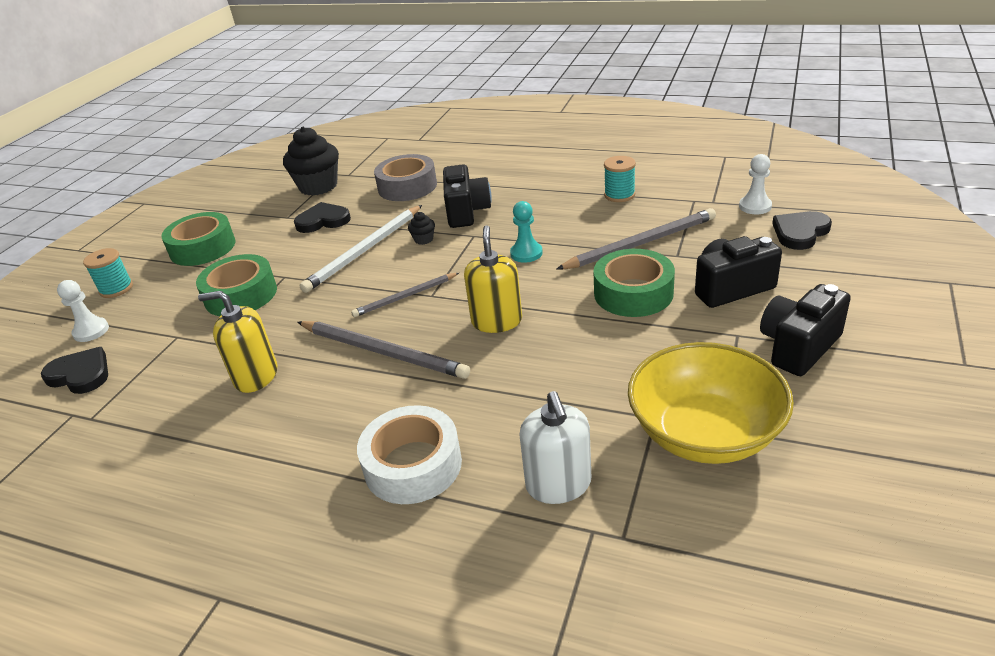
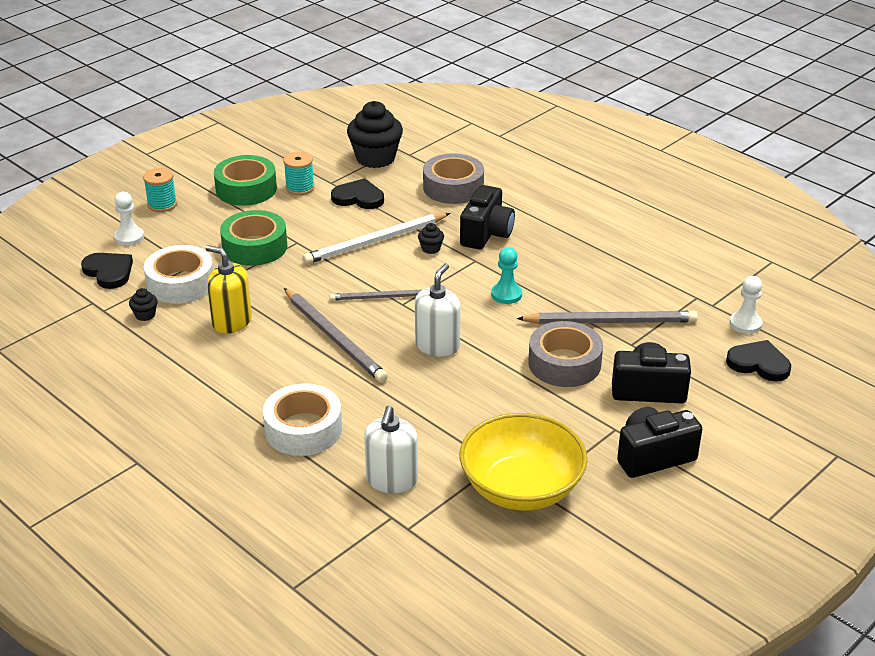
camera: 20 degrees right, 0 degrees up
yellow soap dispenser [464,225,522,333] -> white soap dispenser [415,263,460,357]
green tape [593,249,675,317] -> grey tape [528,321,603,387]
turquoise spool [604,156,636,202] -> turquoise spool moved to [283,152,315,195]
black heart [772,211,832,250] -> black heart turned 45 degrees clockwise [726,340,791,382]
none -> black cupcake [129,288,158,321]
none -> white tape [144,245,213,304]

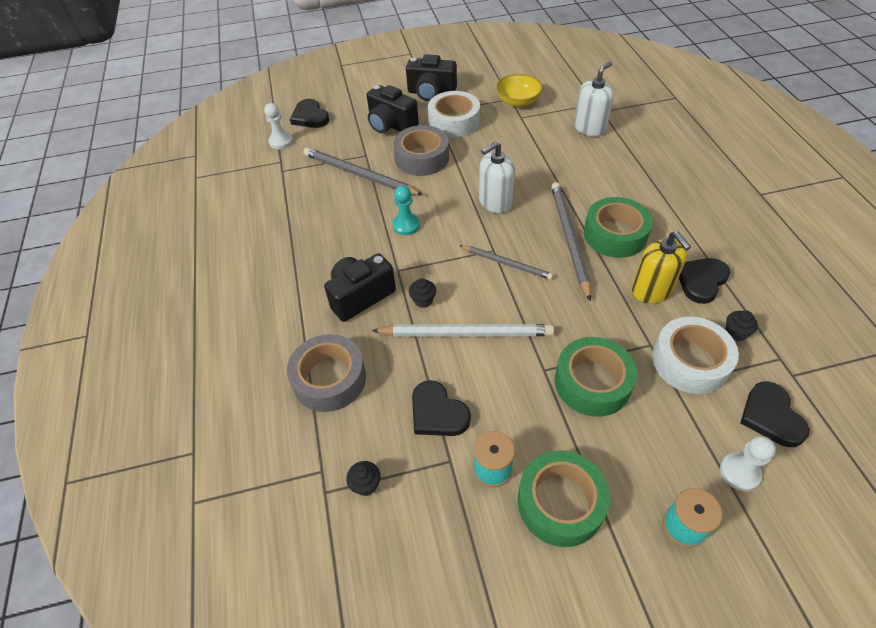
camera: 145 degrees left, 15 degrees up
white tape [263,383,342,456] -> white tape moved to [428,91,480,138]
black cupcake [347,101,403,168] -> black cupcake [346,461,381,496], size x0.43
yellow bowl [459,413,587,510] -> yellow bowl [496,74,543,107], size x0.59
none -> green tape [584,197,653,258]
none -> black heart [679,258,730,304]

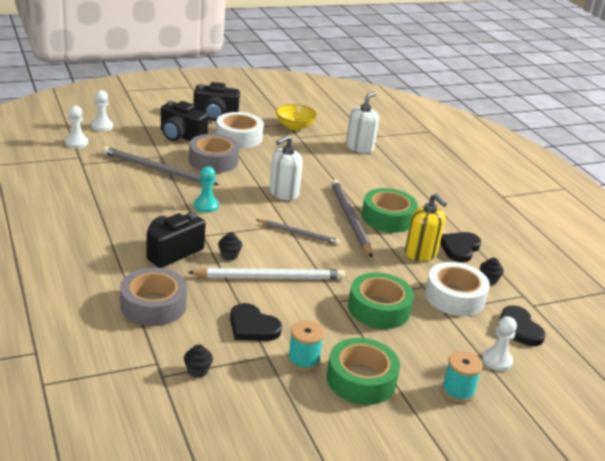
camera: 15 degrees left, 20 degrees down
black heart [290,99,329,128] -> white pawn [91,90,113,131]

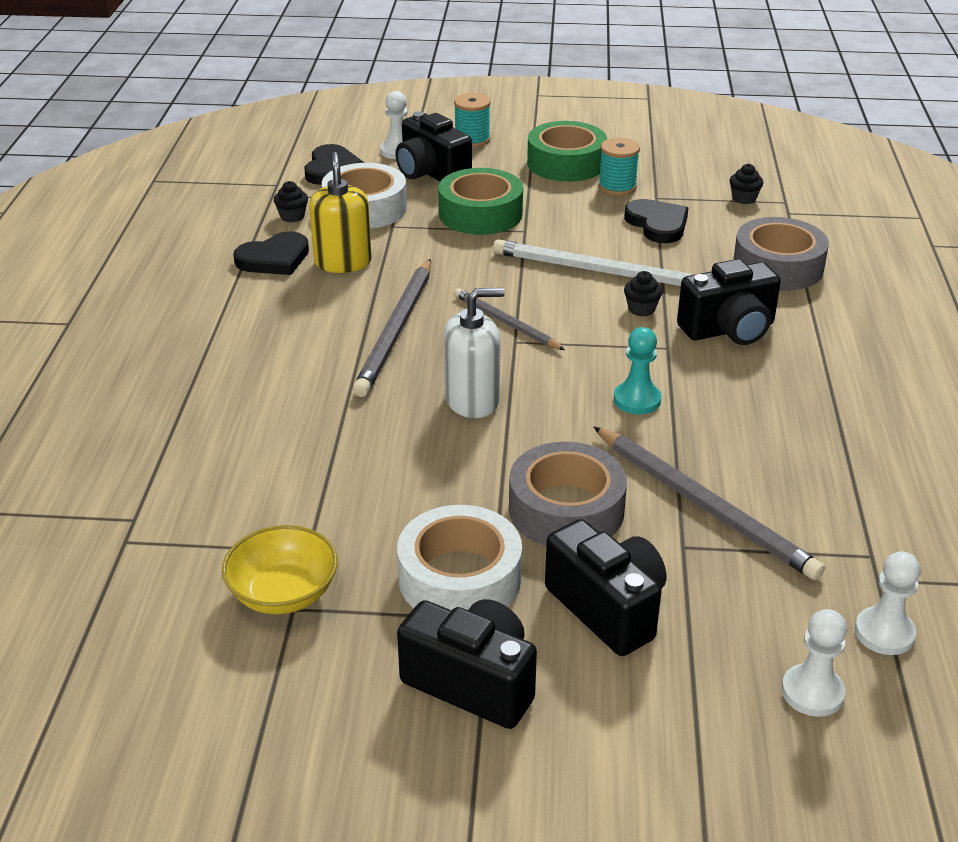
camera: 150 degrees left, 5 degrees up
white soap dispenser [346,92,379,153] -> none
green tape [362,188,418,233] -> none
none -> black camera [395,112,472,181]

